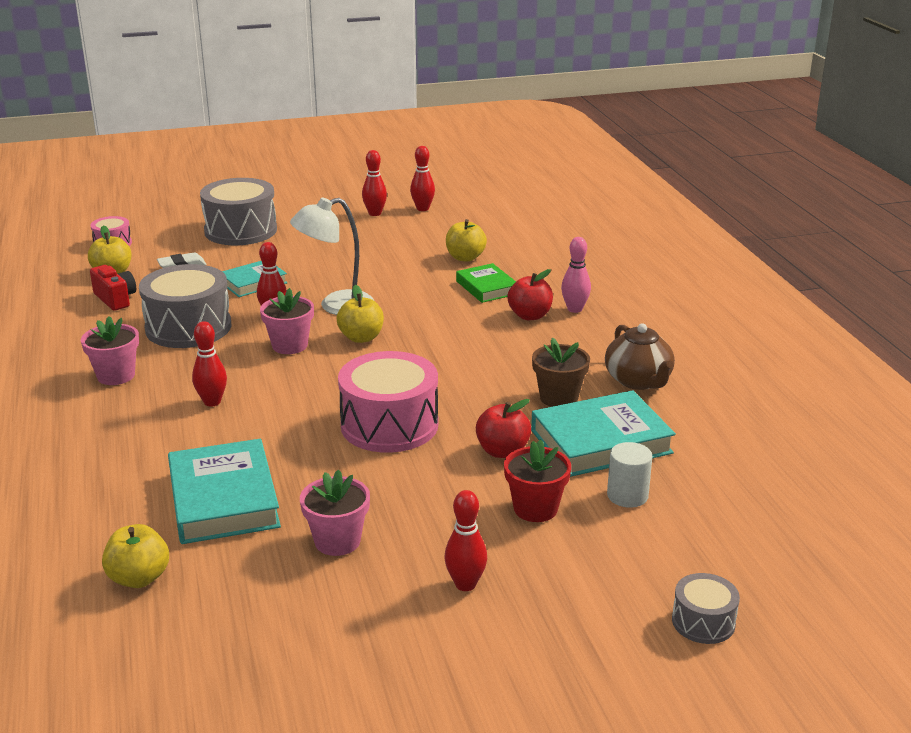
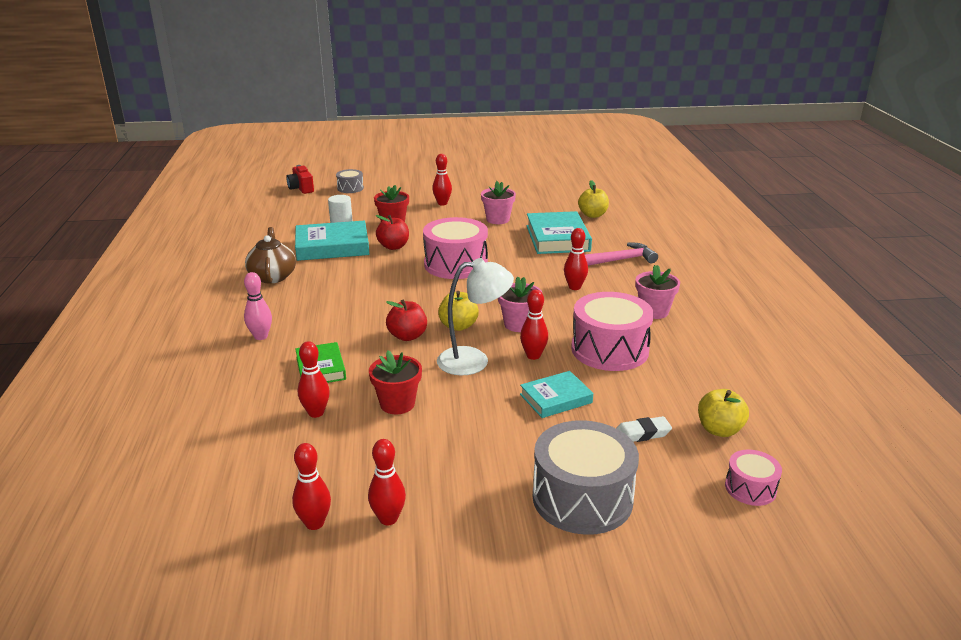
camera: 170 degrees left, 0 degrees up
red camera [90,265,136,311] -> red camera moved to [286,165,314,194]
grey drum [139,264,231,348] -> pink drum [571,292,654,371]
yellow apple [446,219,487,262] -> red bowling pin [298,341,330,418]
red apple [507,269,553,320] -> red apple moved to [386,299,427,341]
brown flower pot [532,337,590,407] -> none
none -> red flower pot [369,351,422,414]
none -> pink hammer [585,242,658,266]

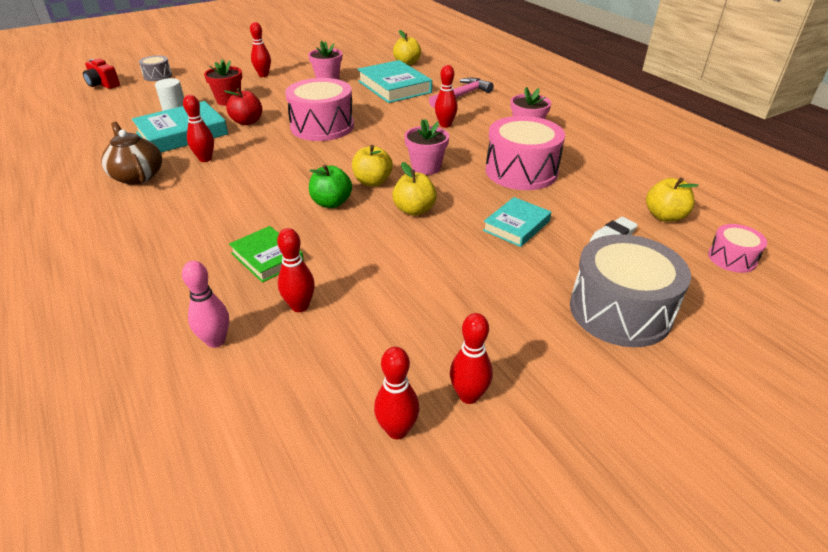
camera: 25 degrees left, 10 degrees up
pink bowling pin [244,272,272,340] -> pink bowling pin moved to [182,261,229,348]
red flower pot [369,351,422,414] -> none
red apple [386,299,427,341] -> green apple [309,165,352,208]
white lamp [437,258,514,375] -> yellow apple [392,162,437,216]
red bowling pin [520,290,548,360] -> red bowling pin moved to [183,95,214,162]

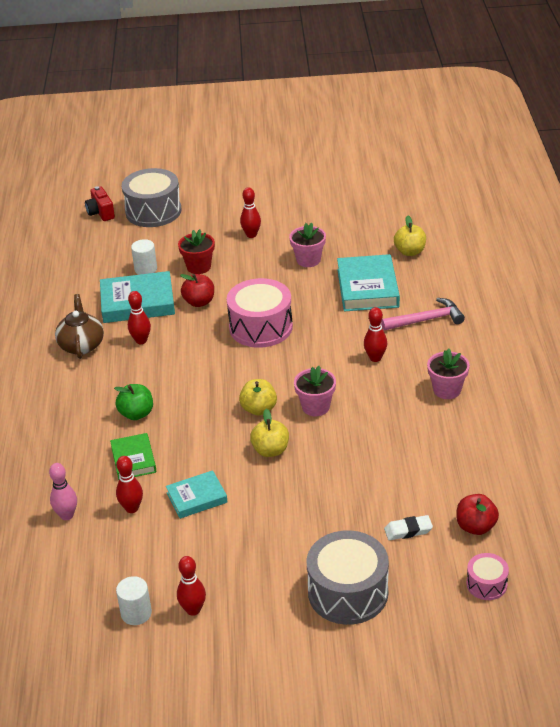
camera: 30 degrees right, 0 degrees up
grey drum [139,55,172,81] -> grey drum [122,168,181,227], size x1.98
green apple [309,165,352,208] -> green apple moved to [114,384,153,420]
red bowling pin [374,347,419,439] -> white cylinder [116,576,152,625]
turquoise book [483,197,551,247] -> turquoise book moved to [166,470,227,519]
pink drum [485,116,565,190] -> none
yellow apple [646,177,699,222] -> red apple [456,494,499,535]

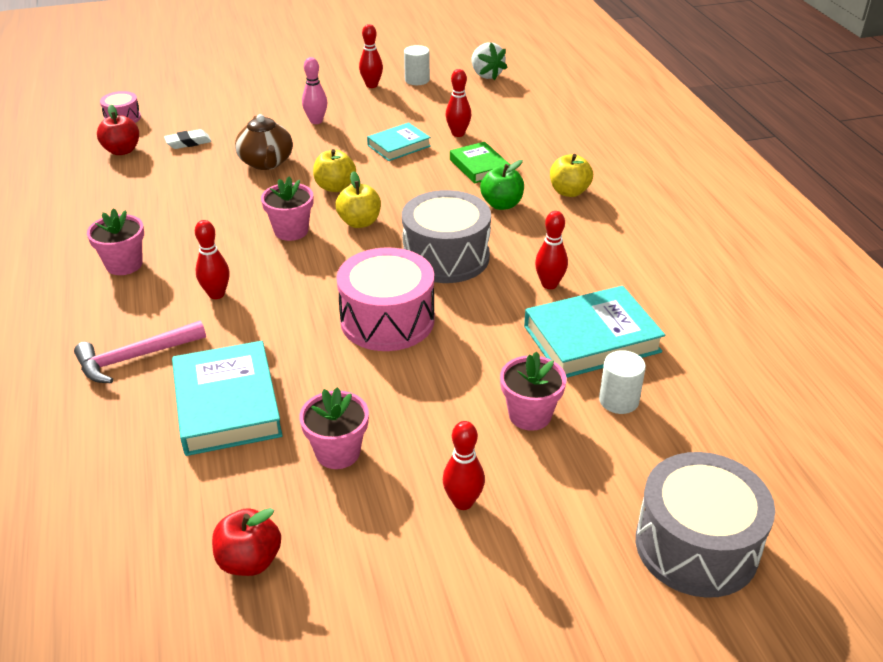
camera: 165 degrees right, 0 degrees up
pink bowling pin [49,463,77,520] -> pink bowling pin moved to [302,57,327,124]
brown teapot [55,294,104,359] -> brown teapot moved to [235,114,293,170]
red camera [85,186,115,221] -> none
red flower pot [178,229,215,274] -> pink flower pot [500,351,566,431]
red apple [180,274,214,307] -> red apple moved to [212,508,281,576]
grey drum [307,530,389,625] -> grey drum moved to [402,190,491,283]
yellow apple [394,216,426,256] -> yellow apple moved to [550,154,593,197]
none -> white strawberry [472,42,508,80]

